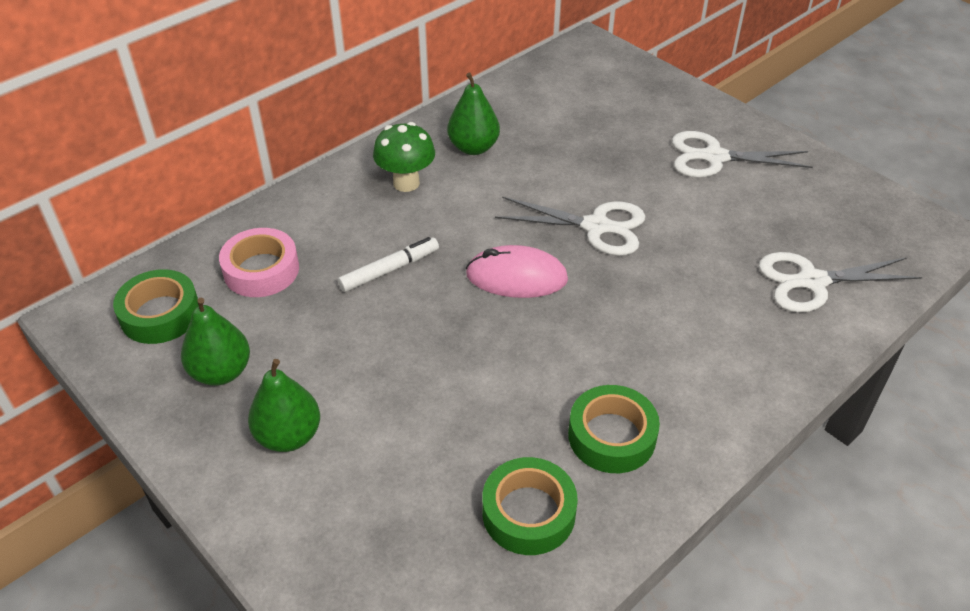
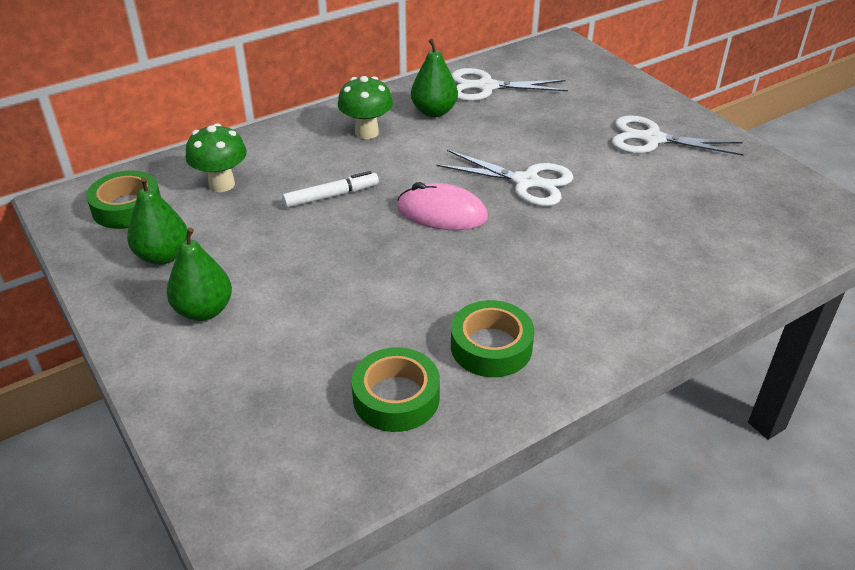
camera: 10 degrees right, 5 degrees down
pink tape [219,228,299,297] -> green mushroom [185,123,247,192]
white scissors [759,252,922,313] -> white scissors moved to [451,68,568,101]

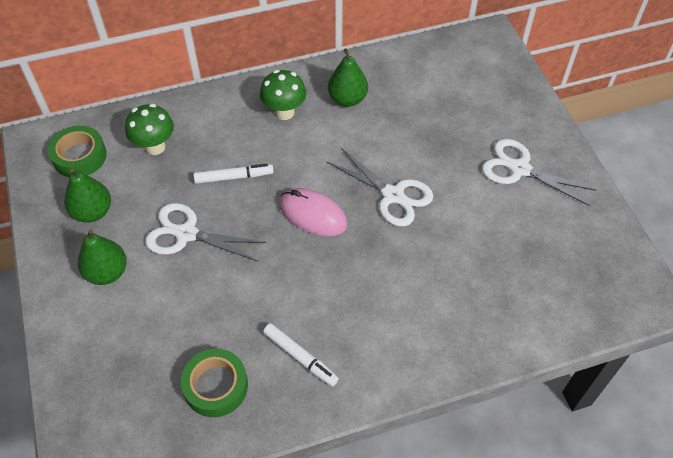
camera: 15 degrees right, 15 degrees up
white scissors [451,68,568,101] -> white scissors moved to [145,203,266,261]
green tape [451,300,535,377] -> white marker [263,323,339,387]

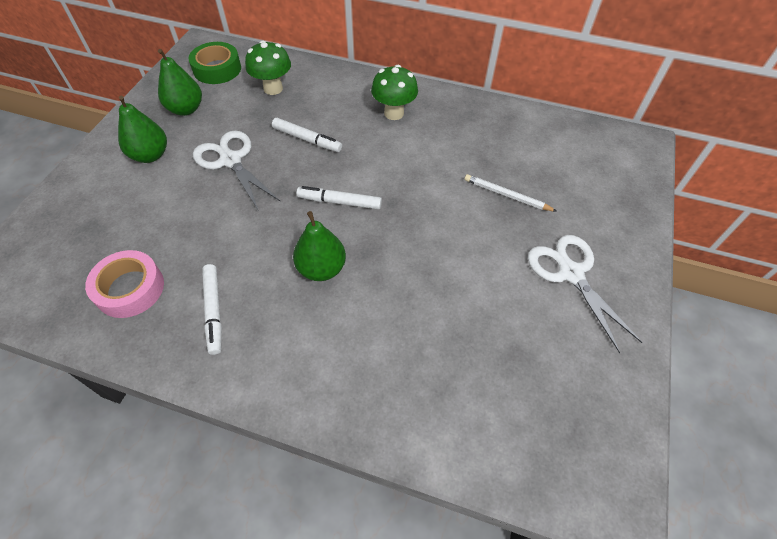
camera: 35 degrees right, 0 degrees up
green tape [181,349,248,417] -> pink tape [85,250,164,318]
pink mouse [280,188,347,236] -> white marker [296,186,382,210]
white scissors [327,148,433,227] -> none
green pear [328,49,368,107] -> green pear moved to [293,211,346,281]
none -> white pencil [465,174,557,212]

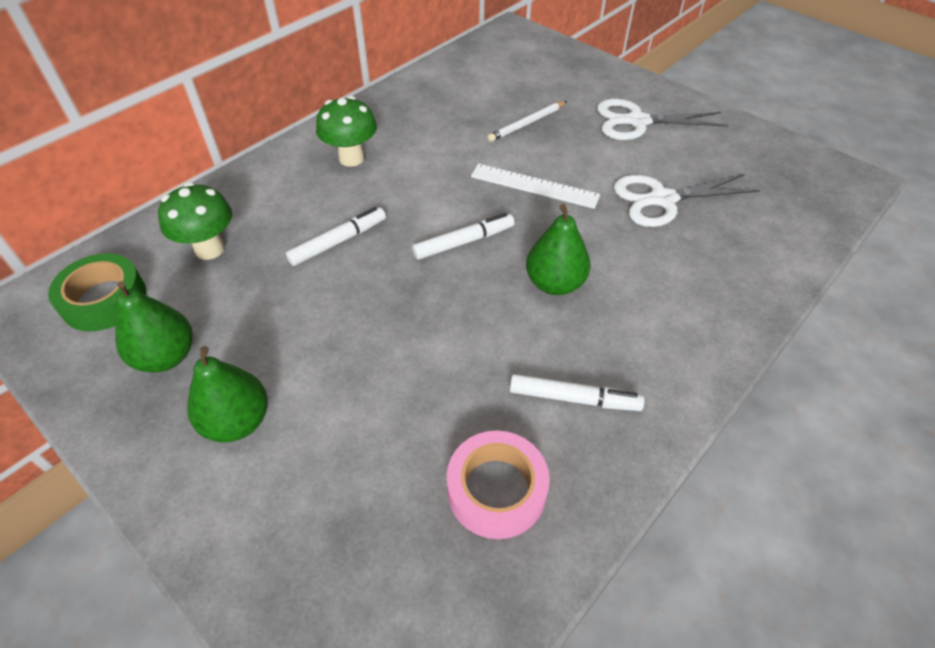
camera: 65 degrees left, 5 degrees down
white scissors [193,130,281,211] -> white scissors moved to [613,174,760,227]
white marker [296,186,382,210] -> white marker turned 150 degrees counterclockwise [412,213,514,260]
none -> white ruler [471,164,600,209]

